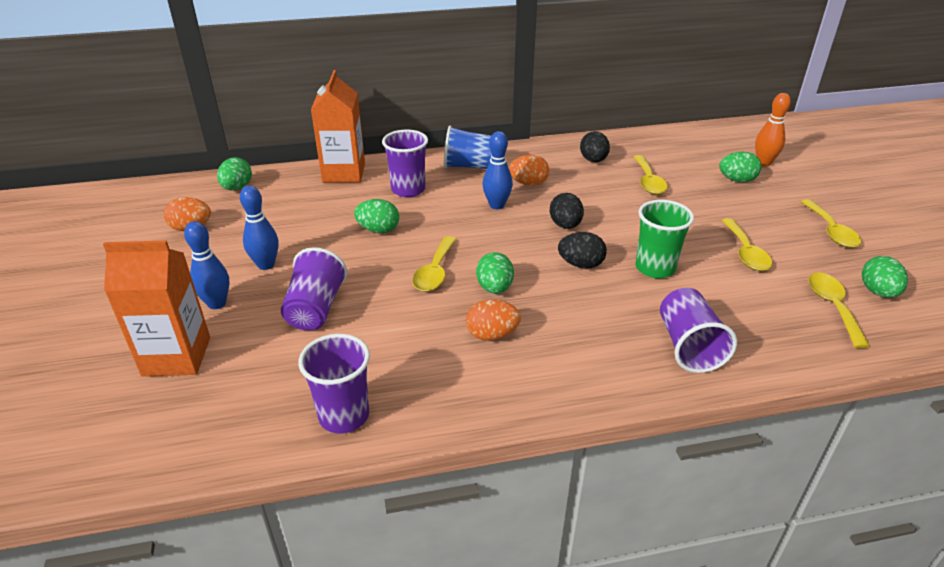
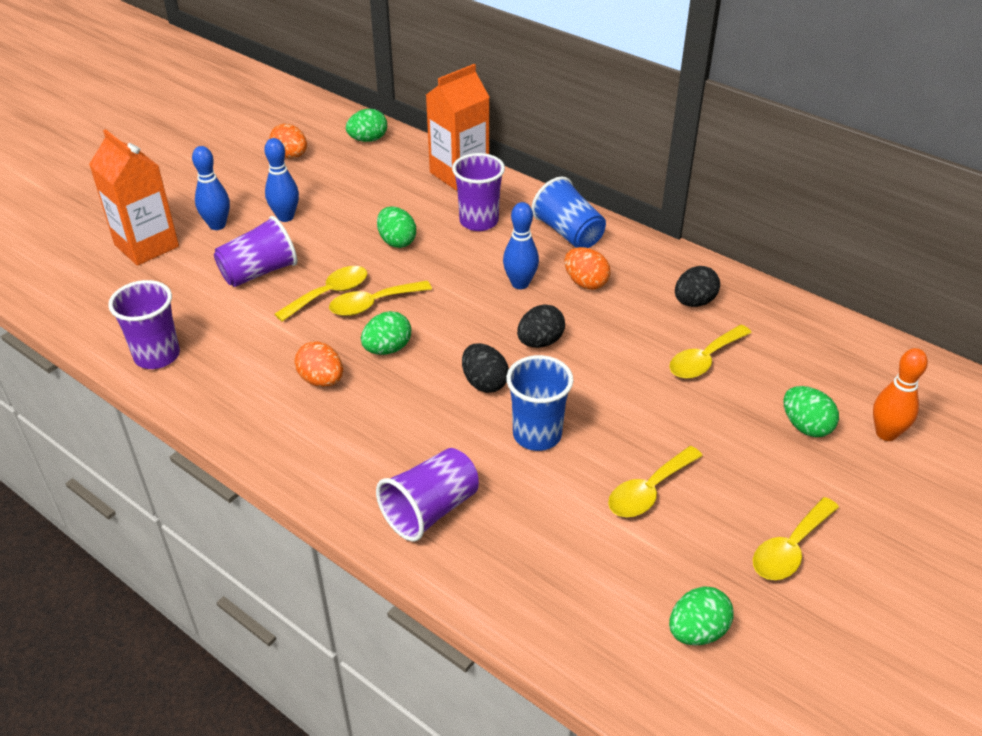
camera: 50 degrees right, 5 degrees up
green cup [636,200,694,278] -> blue cup [506,355,573,451]
yellow spoon [808,272,870,348] -> yellow spoon moved to [274,266,367,322]

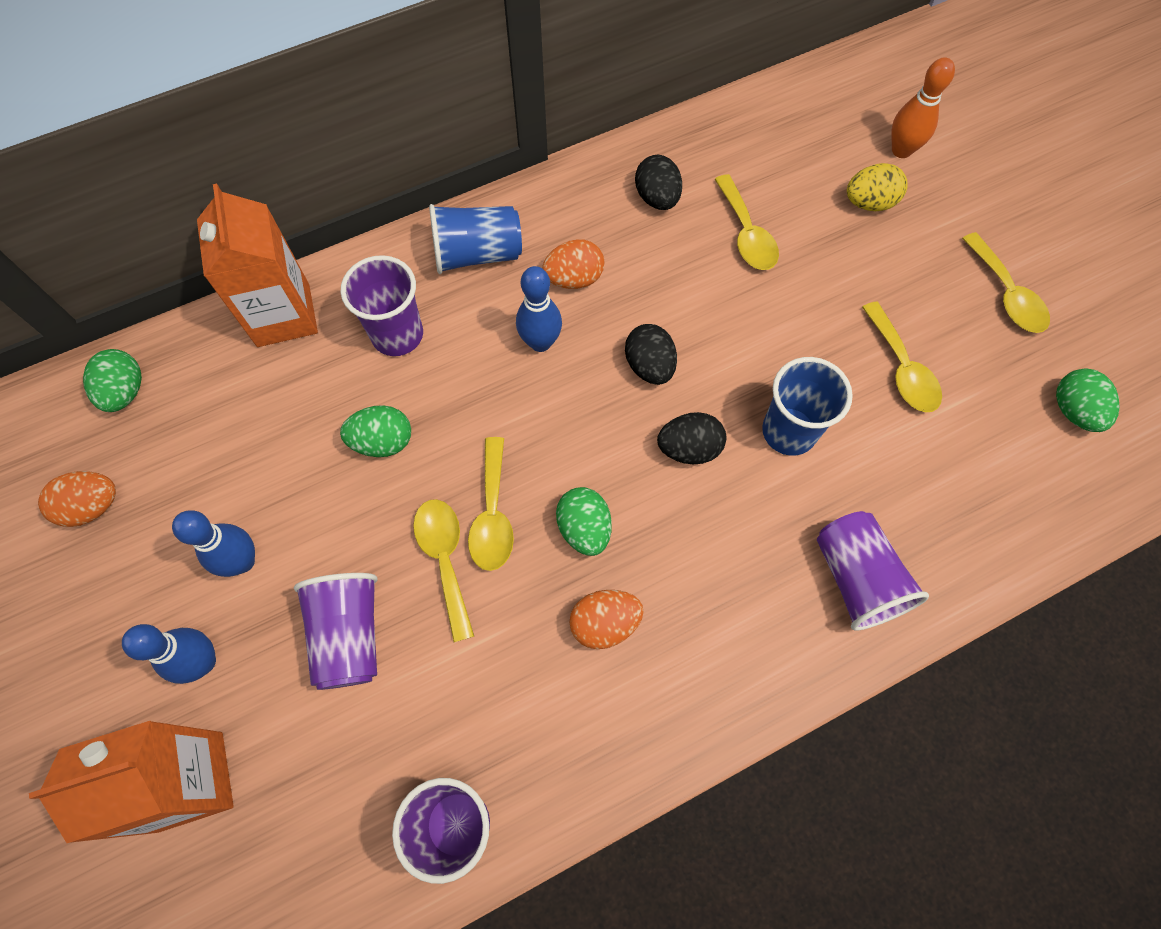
camera: 65 degrees left, 25 degrees up
green egg [783,386,839,437] -> yellow egg [847,163,908,211]

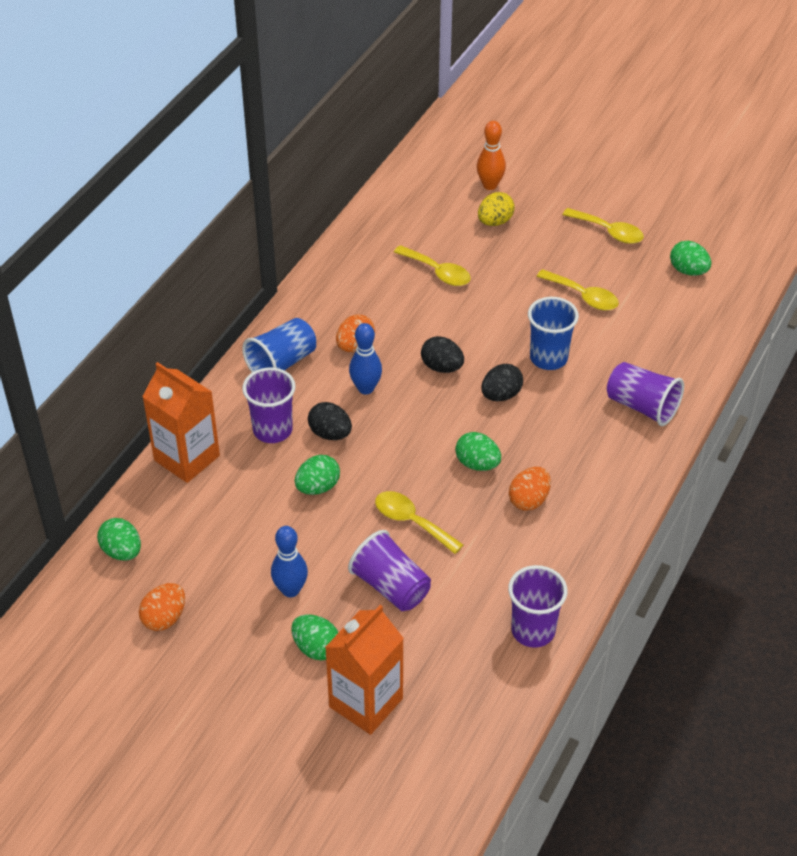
camera: 35 degrees left, 20 degrees down
blue bowling pin [122,624,216,684] -> green egg [291,614,338,661]
yellow spoon [468,437,514,571] -> none
black egg [635,155,682,210] -> black egg moved to [308,402,352,440]

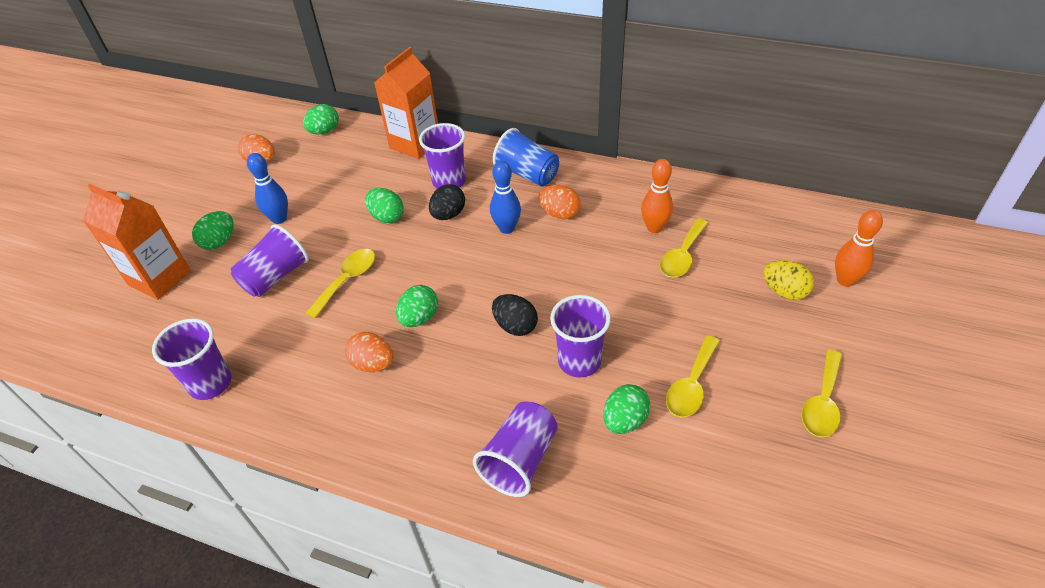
camera: 85 degrees right, 0 degrees up
black egg [421,336,464,373] -> none
blue cup [528,297,579,370] -> purple cup [550,295,611,378]
green egg [670,241,711,276] -> green egg moved to [603,384,650,434]
none -> orange bowling pin [641,159,673,233]

